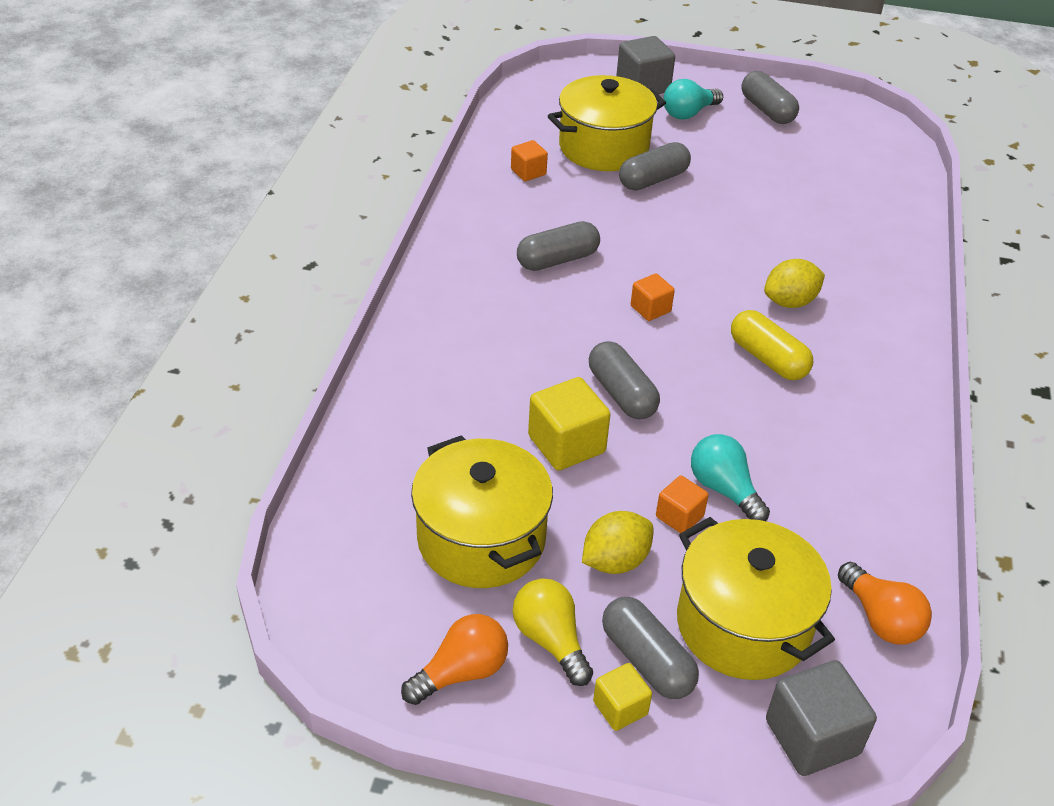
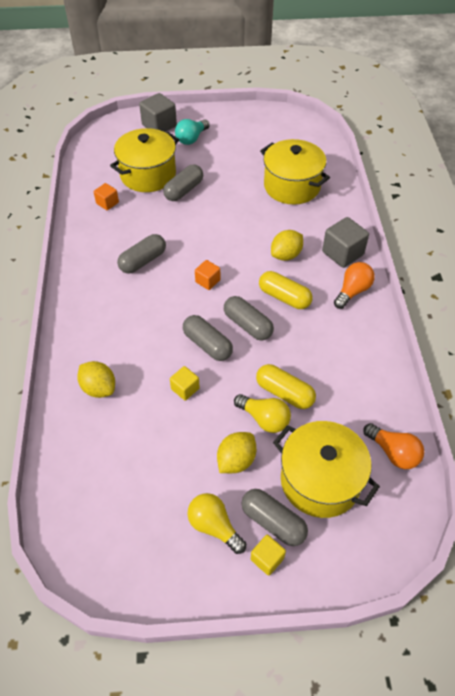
camera: 15 degrees left, 10 degrees up
orange light bulb [401,614,508,705] -> orange light bulb moved to [334,262,375,309]
yellow pot [411,435,553,588] -> yellow pot moved to [260,139,330,204]
yellow cube [528,377,611,471] -> yellow cube [170,366,200,401], size x0.58
orange cube [656,475,709,533] -> yellow light bulb [234,394,291,433]
turquoise light bulb [691,434,770,521] -> yellow capsule [256,364,316,409]
grey capsule [741,71,799,124] -> grey capsule moved to [224,296,274,340]
grey cube [766,660,877,776] -> grey cube moved to [322,217,369,268]
none -> yellow lemon [77,361,115,398]

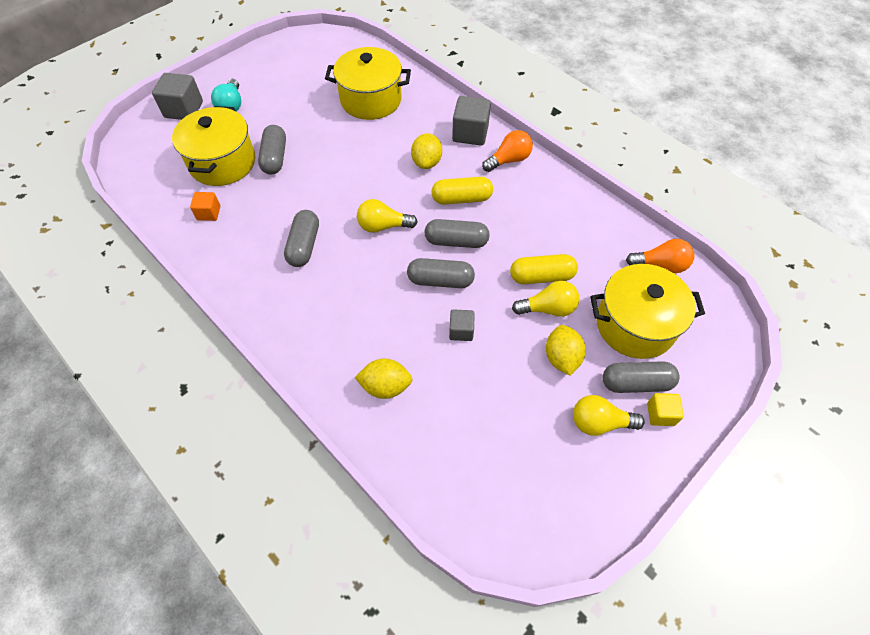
camera: 40 degrees left, 5 degrees up
yellow cube [170,366,200,401] -> grey cube [449,309,475,341]
orange cube [195,260,220,290] -> yellow light bulb [357,199,418,233]
orange light bulb [334,262,375,309] -> orange light bulb turned 60 degrees clockwise [482,130,533,172]

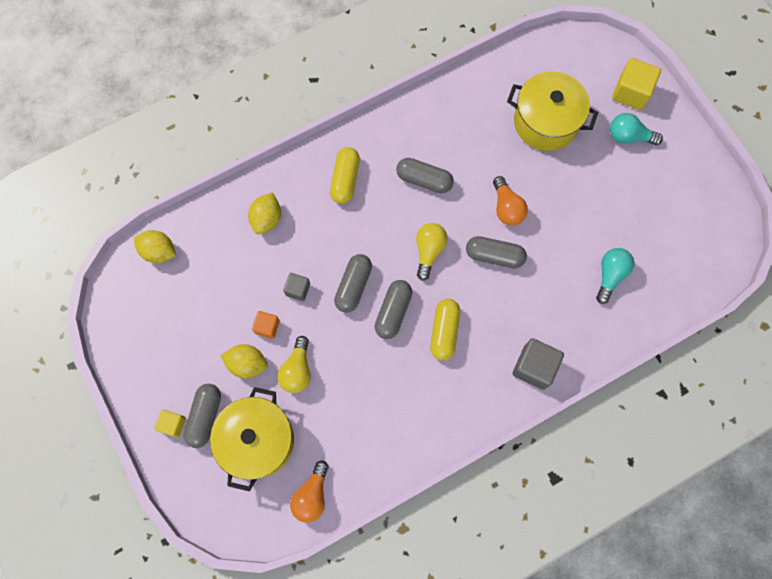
camera: 105 degrees right, 15 degrees up
grey cube [152,73,203,120] -> yellow cube [612,58,661,110]
orange cube [190,192,220,221] -> orange cube moved to [252,311,280,339]
grey capsule [258,125,286,174] -> grey capsule moved to [466,236,527,268]
yellow pot [325,47,411,120] -> turquoise light bulb [596,248,634,304]
yellow lemon [411,133,442,169] -> yellow lemon moved to [134,230,176,263]
orange light bulb [482,130,533,172] -> orange light bulb moved to [493,176,528,225]
yellow capsule [510,254,578,284] -> yellow capsule moved to [330,147,360,204]
yellow light bulb [573,395,645,436] -> none

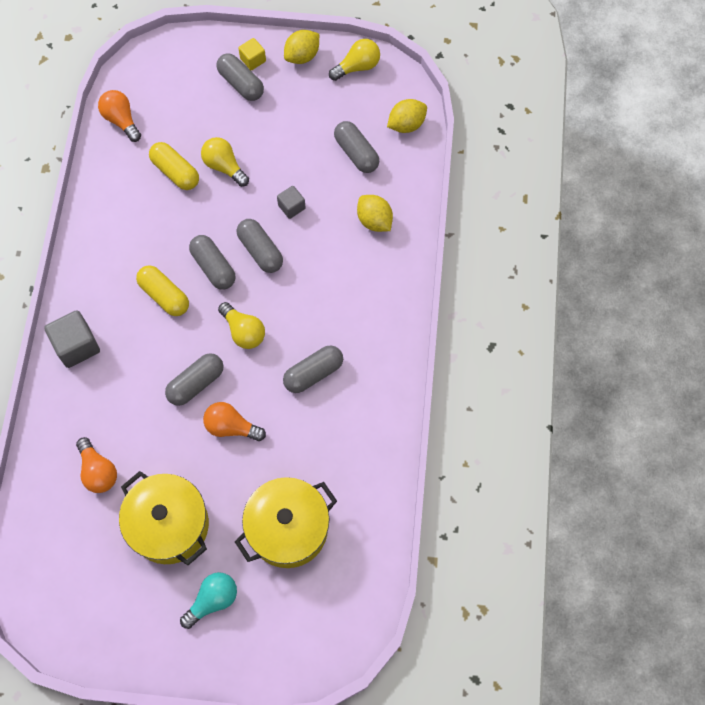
camera: 125 degrees right, 5 degrees down
yellow pot [210,387,294,491] -> yellow pot moved to [119,471,209,565]
yellow lemon [221,344,268,378] -> yellow lemon moved to [284,30,319,64]
orange cube [252,311,280,339] -> none
yellow capsule [330,147,360,204] -> yellow capsule moved to [149,142,199,190]
turquoise light bulb [596,248,634,304] -> orange light bulb [76,437,117,493]
yellow cube [612,58,661,110] -> none
none -> yellow light bulb [329,39,380,81]
none -> grey capsule [334,121,379,173]

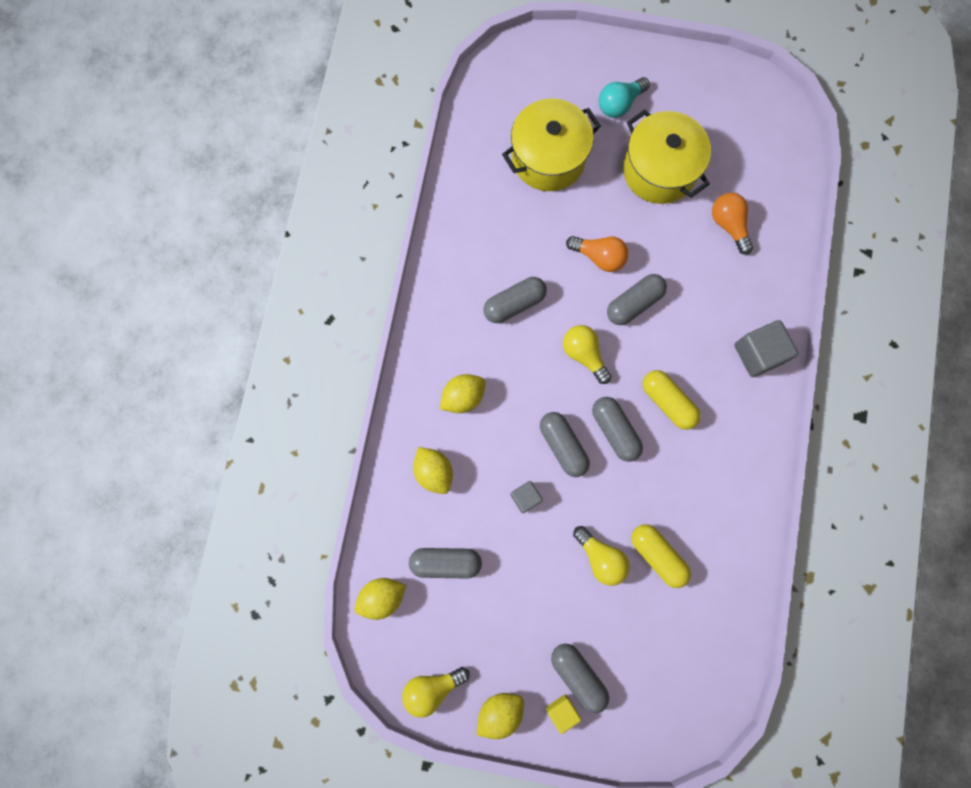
camera: 175 degrees left, 10 degrees up
orange light bulb [98,90,141,142] -> none
grey capsule [334,121,379,173] -> grey capsule turned 60 degrees counterclockwise [409,548,482,579]
none -> yellow lemon [440,374,485,413]

